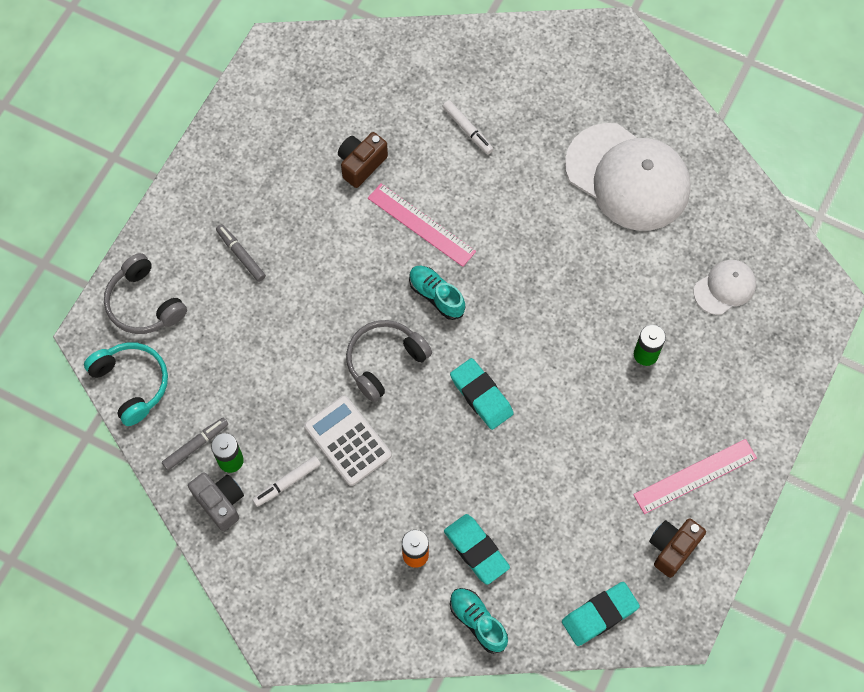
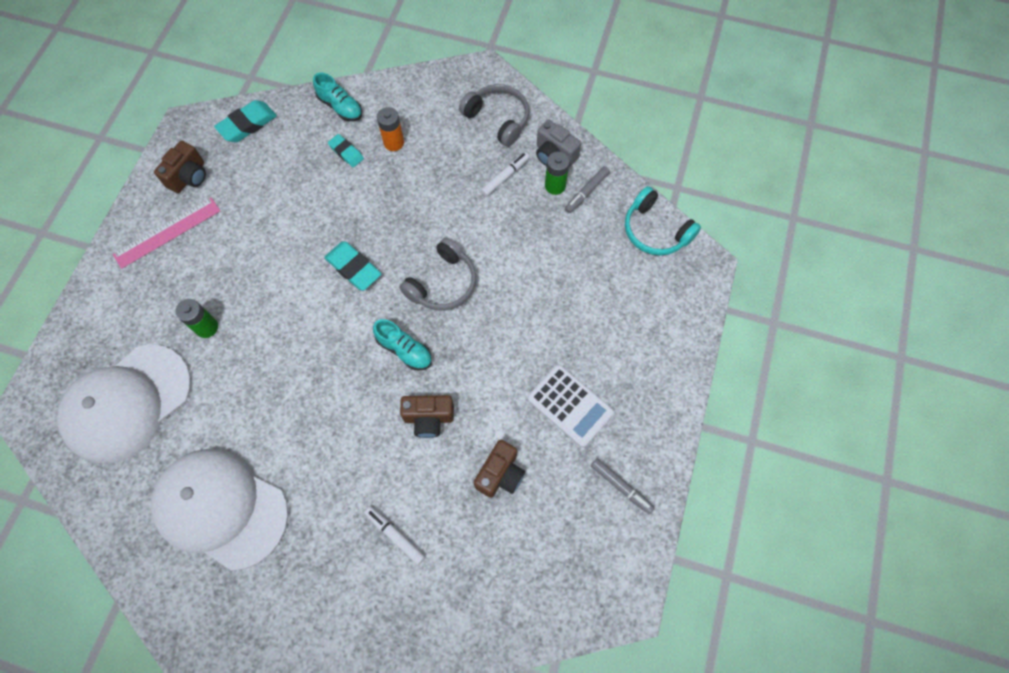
camera: 170 degrees right, 0 degrees up
grey headphones [104,253,187,334] -> grey headphones moved to [459,84,529,147]
grey marker [216,224,266,282] -> grey marker moved to [591,458,655,515]
white calculator [304,396,391,486] -> white calculator moved to [527,364,614,447]
pink ruler [368,183,476,267] -> brown camera [400,395,454,438]
turquoise eraser [444,514,510,585] -> turquoise eraser [328,134,364,167], size x0.64
white cap [694,260,756,315] -> white cap [57,344,191,464], size x2.05

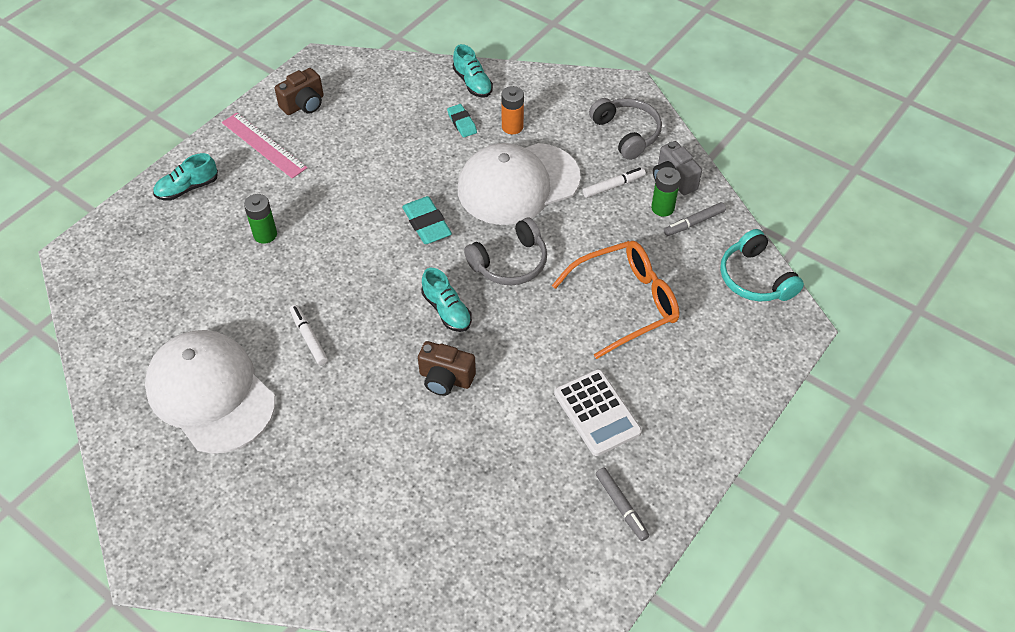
camera: 20 degrees right, 15 degrees down
white cap [57,344,191,464] -> white cap moved to [458,143,581,225]
pink ruler [113,198,220,269] -> pink ruler turned 60 degrees clockwise [222,113,307,179]
turquoise eraser [214,100,277,142] -> none
white marker [364,506,425,565] -> white marker moved to [290,305,328,365]
brown camera [474,440,525,498] -> none
none -> turquoise shoe [153,153,218,201]
none -> orange glasses [552,241,680,359]

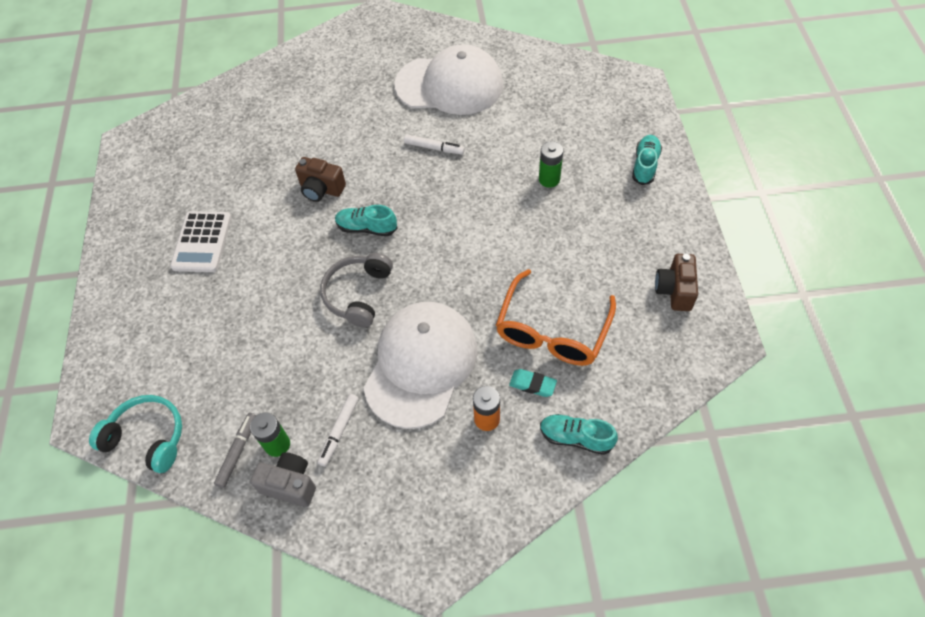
camera: 140 degrees right, 5 degrees up
pink ruler [222,113,307,179] -> none
turquoise eraser [402,196,452,244] -> none
brown camera [418,341,476,396] -> brown camera turned 135 degrees counterclockwise [295,157,346,202]
orange glasses [552,241,680,359] -> orange glasses moved to [496,269,616,366]
white calculator [554,369,642,456] -> white calculator turned 105 degrees counterclockwise [170,211,231,272]
grey headphones [589,98,662,160] -> none
grey marker [596,468,649,541] -> none

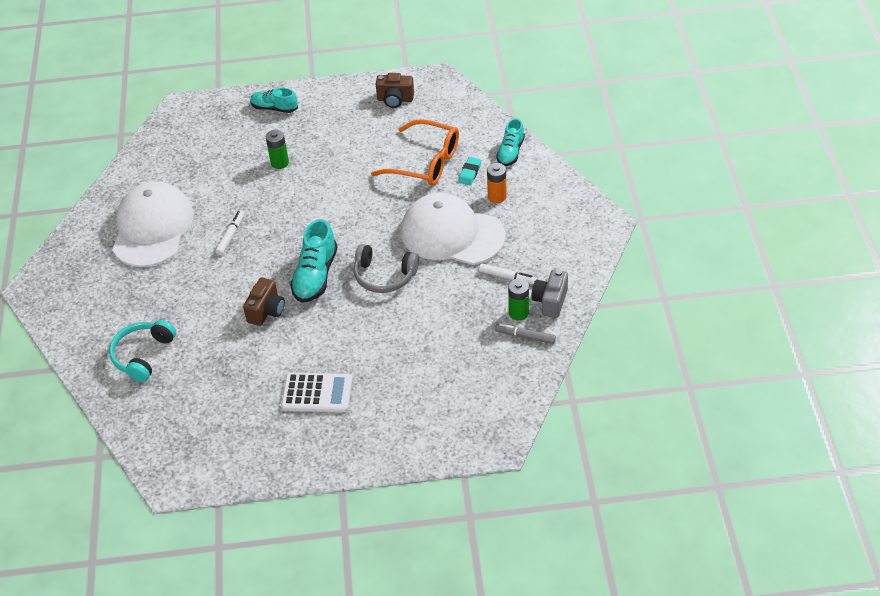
camera: 90 degrees left, 10 degrees down
turquoise headphones [89,395,182,473] -> turquoise headphones moved to [109,320,176,382]
turquoise shoe [335,205,398,236] -> turquoise shoe [290,219,337,303], size x1.54

